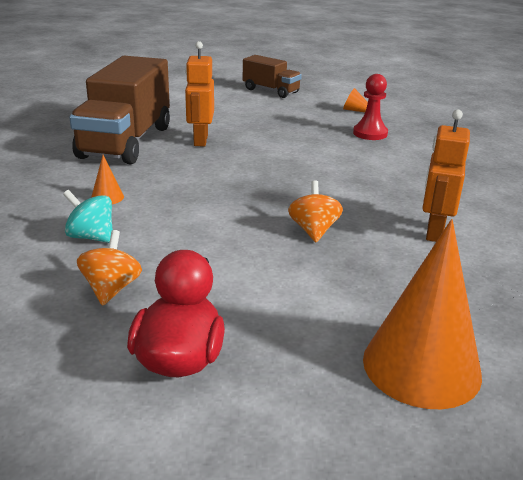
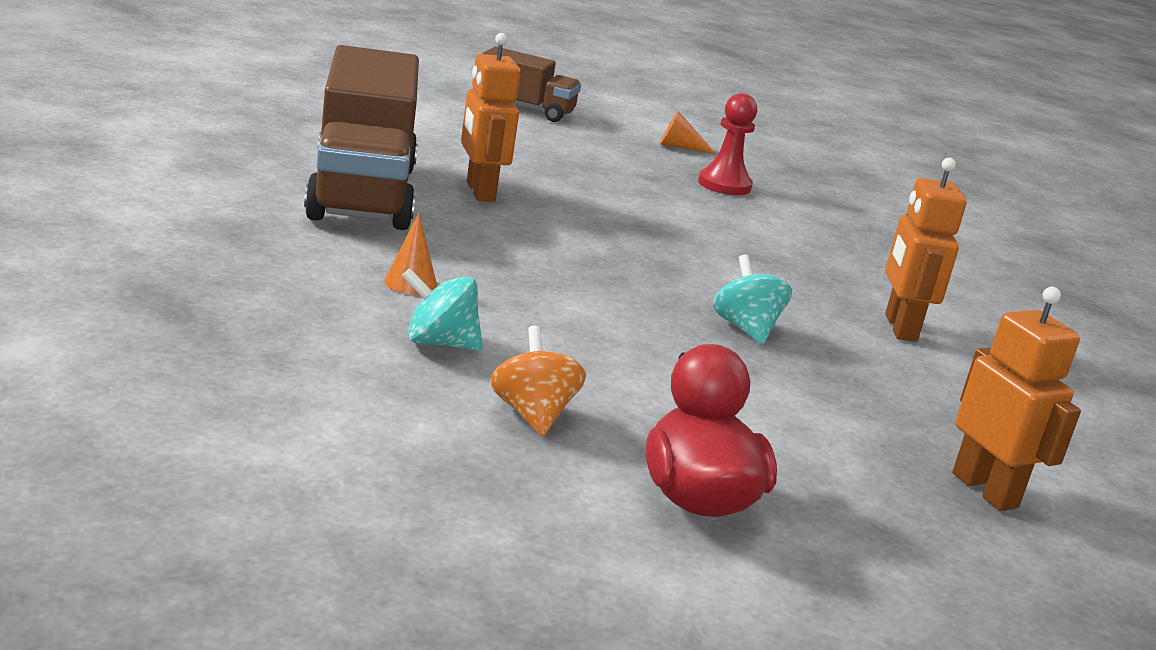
camera: 20 degrees left, 5 degrees down
orange spinning top [288,180,343,242] -> turquoise spinning top [713,255,792,345]
orange cone [363,219,482,409] -> orange robot [952,287,1081,511]

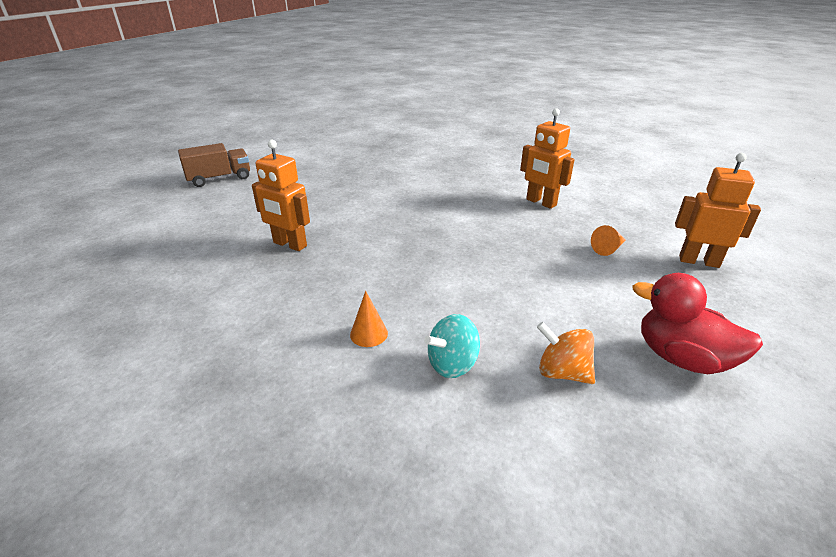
camera: 40 degrees left, 10 degrees up
brown truck [304,45,419,230] -> none
orange cone [660,111,716,154] -> orange cone moved to [591,225,625,256]
red pawn [698,93,757,195] -> none
turquoise spinning top [713,255,792,345] -> none

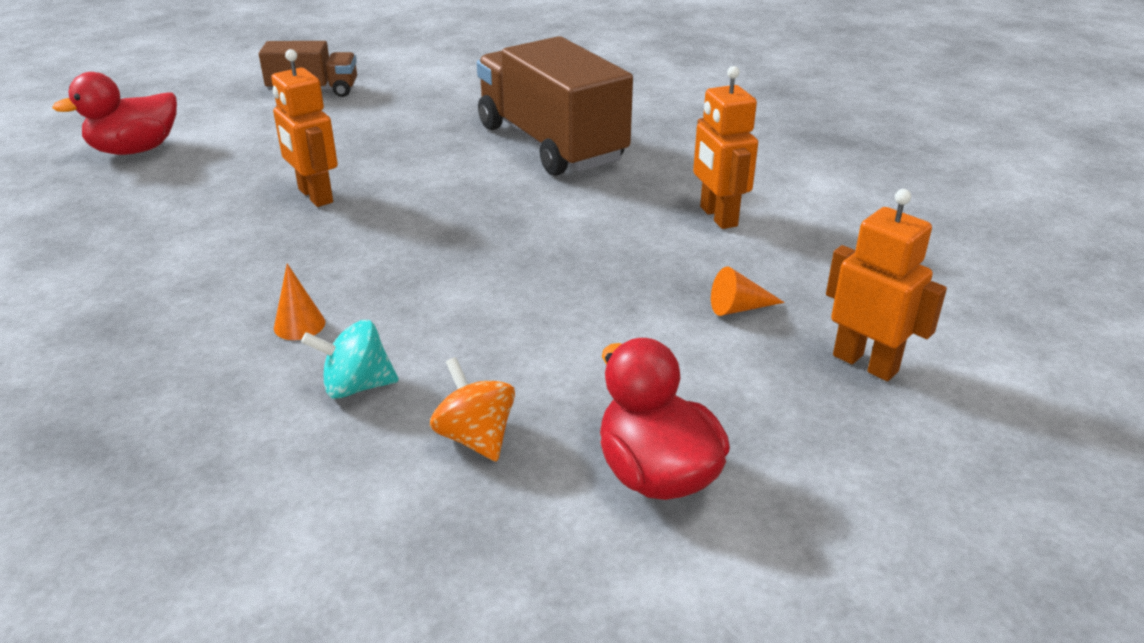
camera: 25 degrees right, 0 degrees up
none -> red duck [52,72,177,155]
none -> brown truck [477,36,633,176]

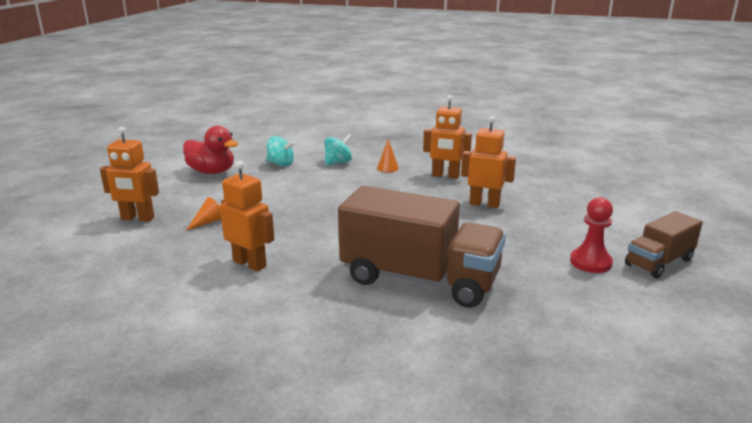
camera: 145 degrees right, 10 degrees down
red duck [52,72,177,155] -> none
orange spinning top [430,357,515,462] -> turquoise spinning top [267,136,295,166]
none -> orange robot [423,95,472,179]
none -> red pawn [570,197,613,273]

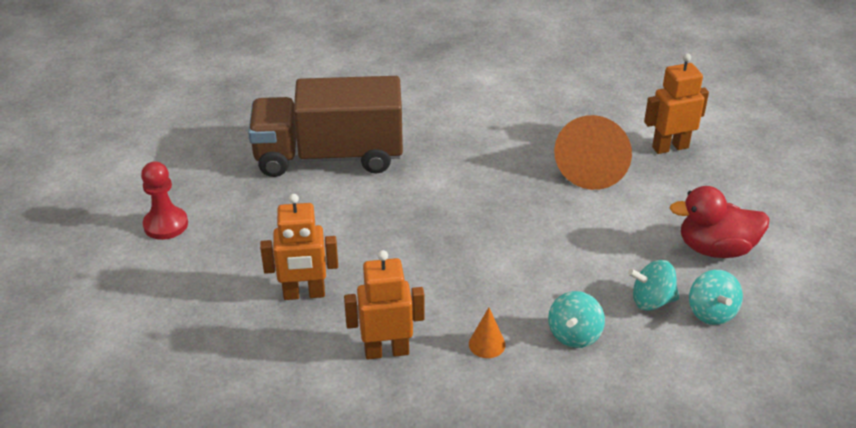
camera: 155 degrees right, 15 degrees up
orange cone [186,197,221,231] -> orange cone [554,115,632,190], size x2.44
orange robot [220,161,274,271] -> none
brown truck [625,211,703,278] -> none
none -> turquoise spinning top [689,270,743,325]

